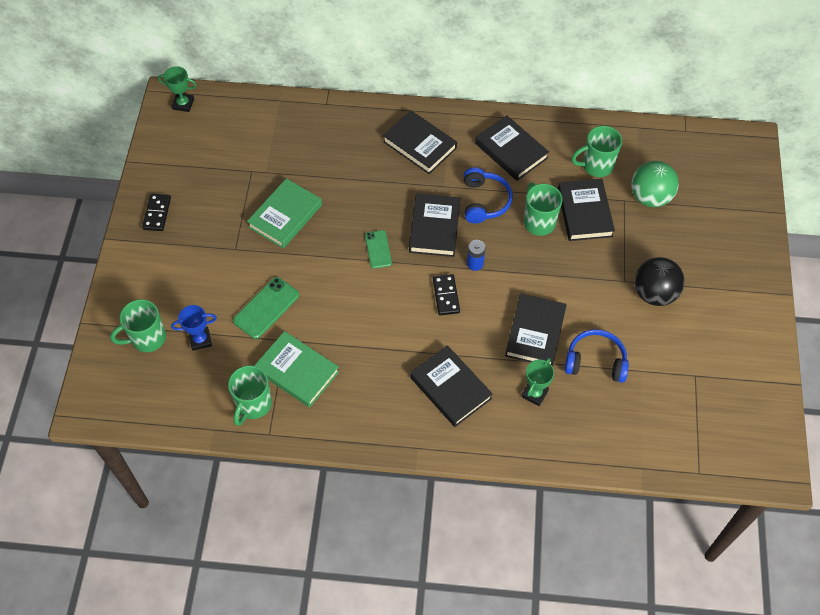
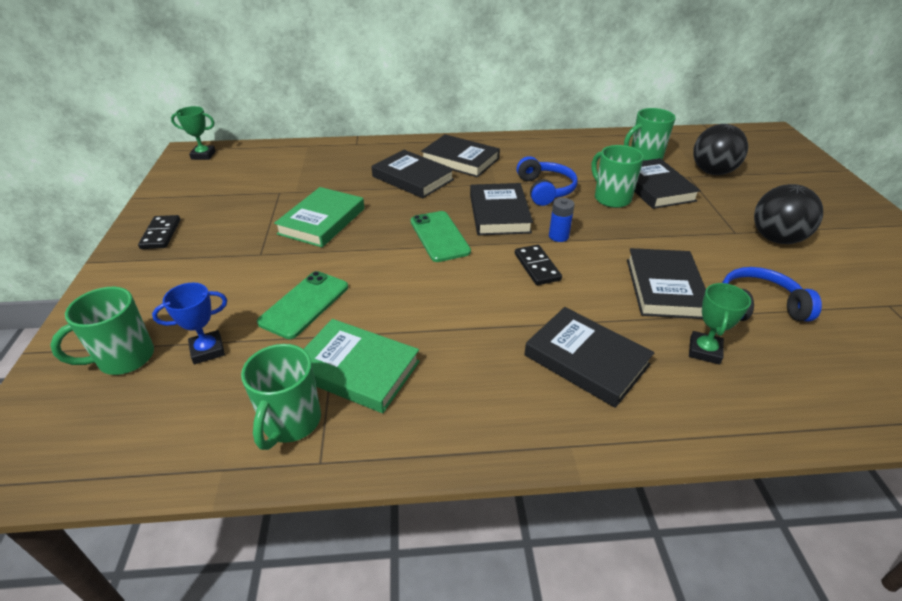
camera: 10 degrees left, 20 degrees down
green phone [365,230,392,269] -> green phone [411,211,471,262], size x1.54
black book [475,115,549,181] -> black book moved to [372,150,454,198]
green ball [631,161,679,207] -> black ball [693,124,748,175]

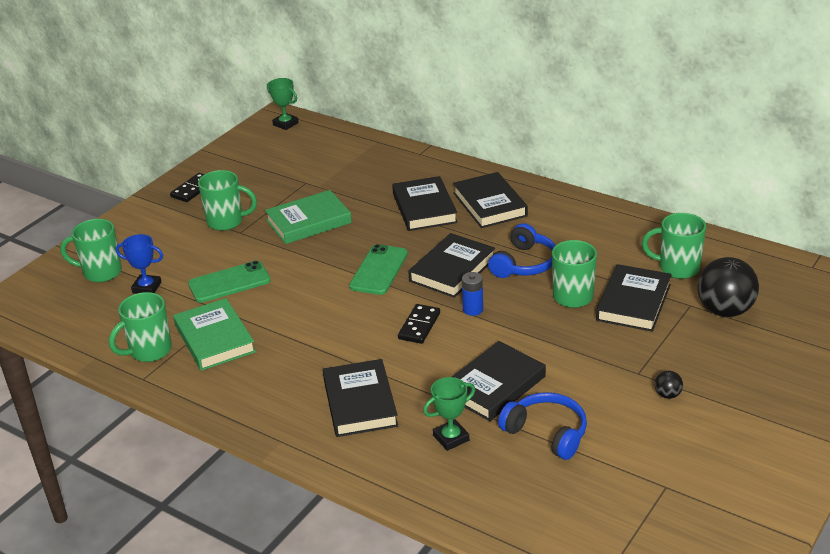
camera: 40 degrees right, 5 degrees down
black ball [754,184,823,244] -> black ball [655,371,683,399], size x0.43
none -> green mug [198,170,257,231]

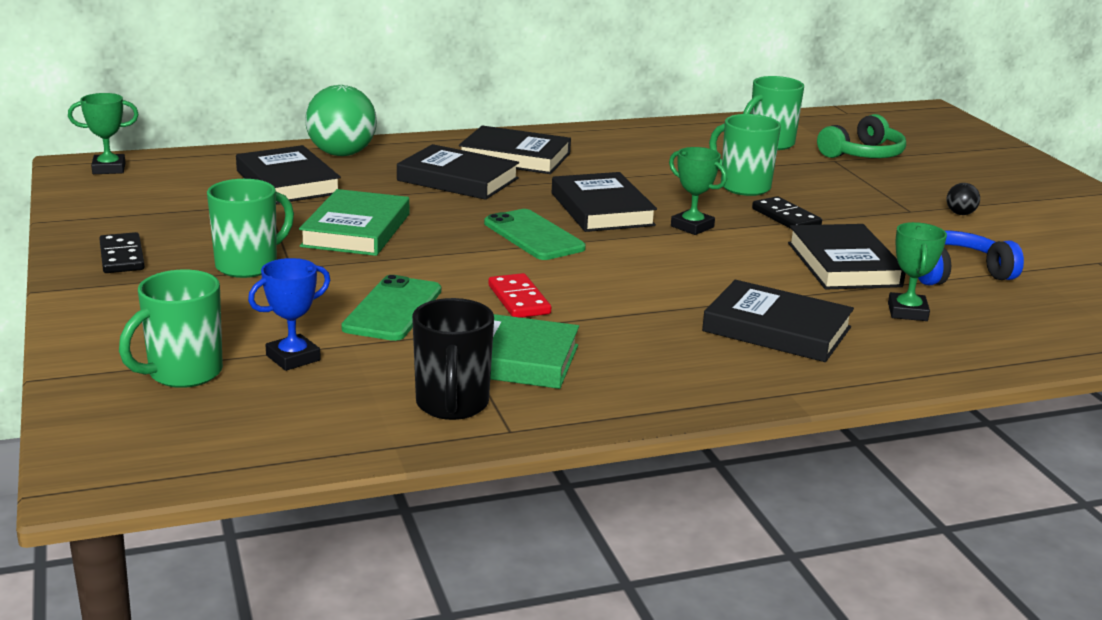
camera: 55 degrees left, 10 degrees down
green mug [109,292,172,362] -> black mug [412,298,494,420]
black domino [398,304,440,344] -> black domino moved to [752,196,822,229]
blue battery [462,272,483,316] -> green trophy [669,147,727,235]
blue headphones [488,223,556,278] -> none
black book [596,264,672,332] -> black book moved to [236,145,341,204]
black ball [697,257,759,317] -> green headphones [817,114,906,158]
none -> green ball [305,85,377,156]
none -> red domino [488,273,551,318]

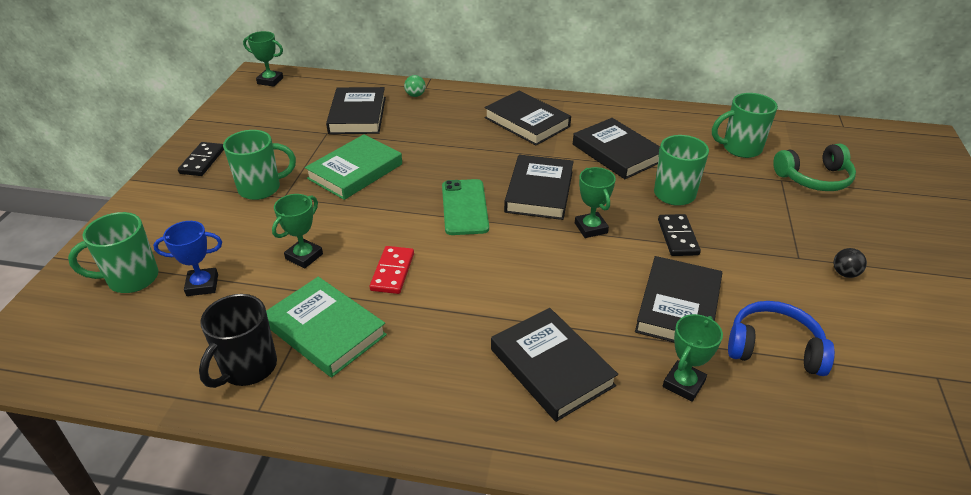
camera: 30 degrees right, 15 degrees up
green ball [305,85,377,156] -> green ball [404,75,426,97], size x0.43
green phone [341,275,441,341] -> green trophy [272,194,323,269]
black book [397,144,519,200] -> black book moved to [573,118,660,179]

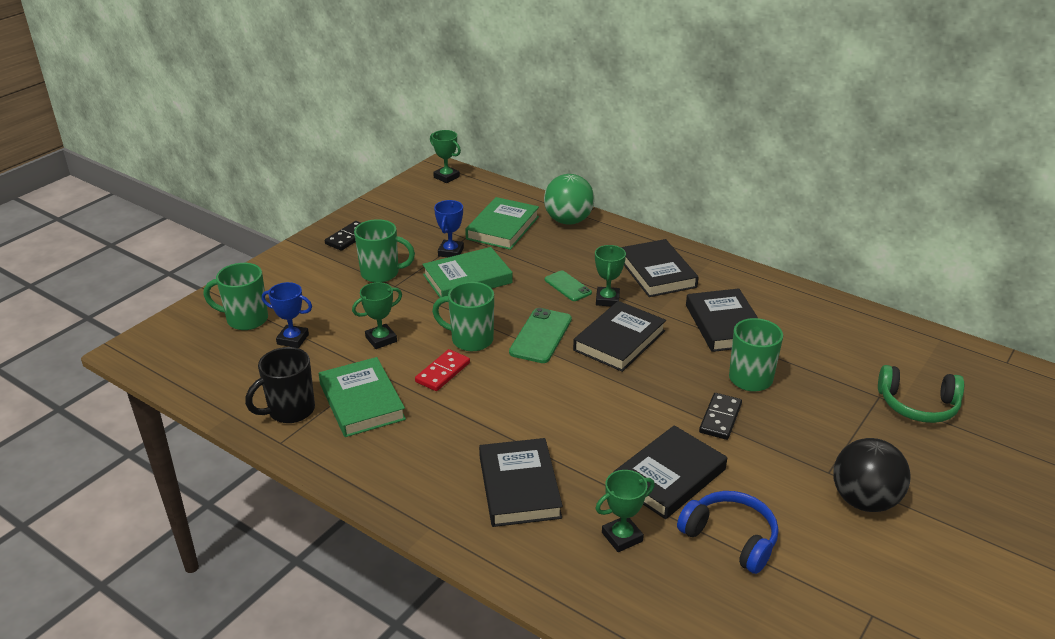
camera: 25 degrees right, 5 degrees down
black book [326,87,386,134] -> green book [465,197,539,250]
green ball [404,75,426,97] -> green ball [544,174,594,225], size x2.31
green trophy [575,167,616,238] -> green trophy moved to [595,245,626,306]
green mug [712,93,778,158] -> green mug moved to [432,282,494,351]
black ball [833,248,867,278] -> black ball [833,438,911,512], size x2.31
none -> blue trophy [434,200,464,257]
none -> green phone [545,271,592,301]

